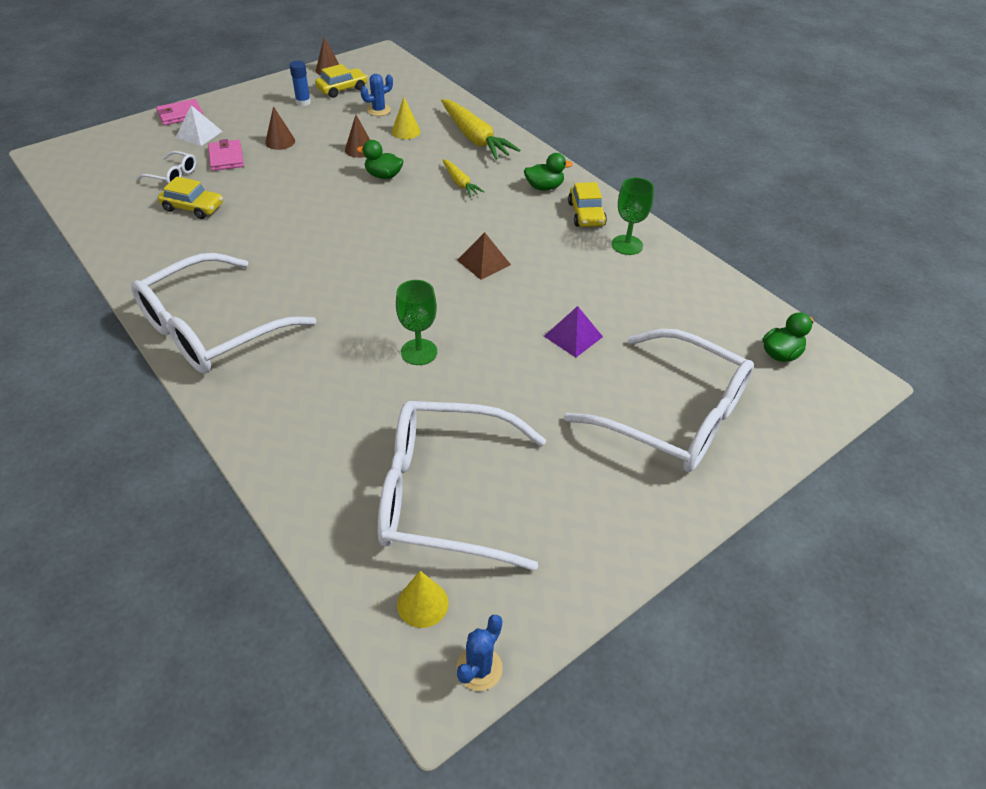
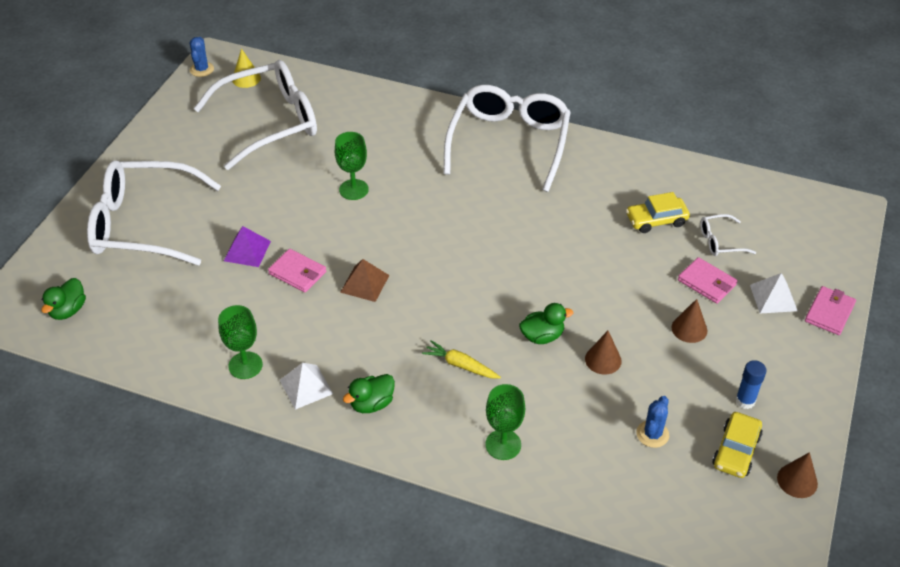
camera: 150 degrees right, 0 degrees up
yellow cone [392,97,421,139] -> none
yellow carrot [441,99,521,160] -> green goblet [485,384,525,460]
yellow car [568,182,607,227] -> white pyramid [280,363,333,410]
none -> pink wallet [268,249,326,293]

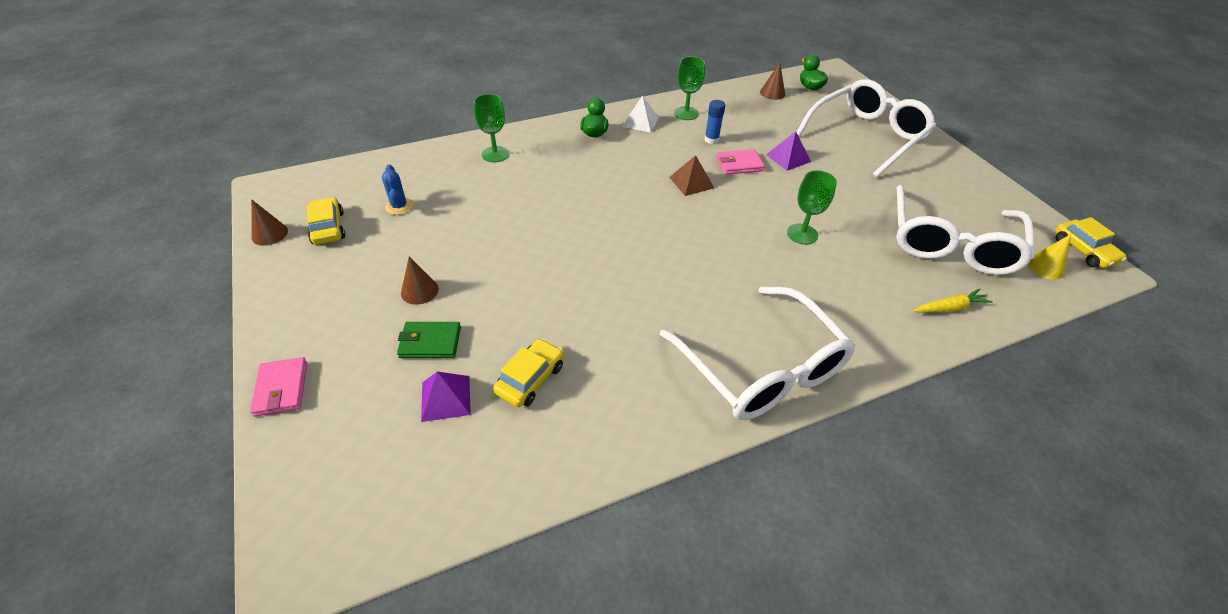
camera: 135 degrees right, 0 degrees up
blue cactus [190,37,214,77] -> yellow car [1055,217,1127,268]
yellow carrot [422,340,501,379] -> yellow carrot moved to [914,289,993,313]
green duck [519,303,573,344] -> none
brown cone [585,331,622,375] -> brown cone moved to [760,63,785,100]
pink wallet [678,257,738,304] -> green wallet [397,322,461,358]
white glasses [700,214,756,256] -> purple pyramid [421,372,471,422]
blue glue stick [735,360,767,409] -> blue glue stick moved to [705,100,725,144]
white pyramid [750,273,798,314] -> none

